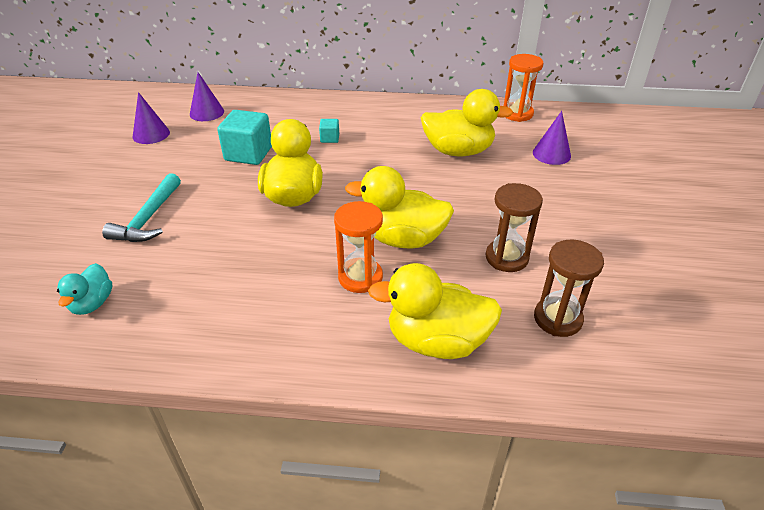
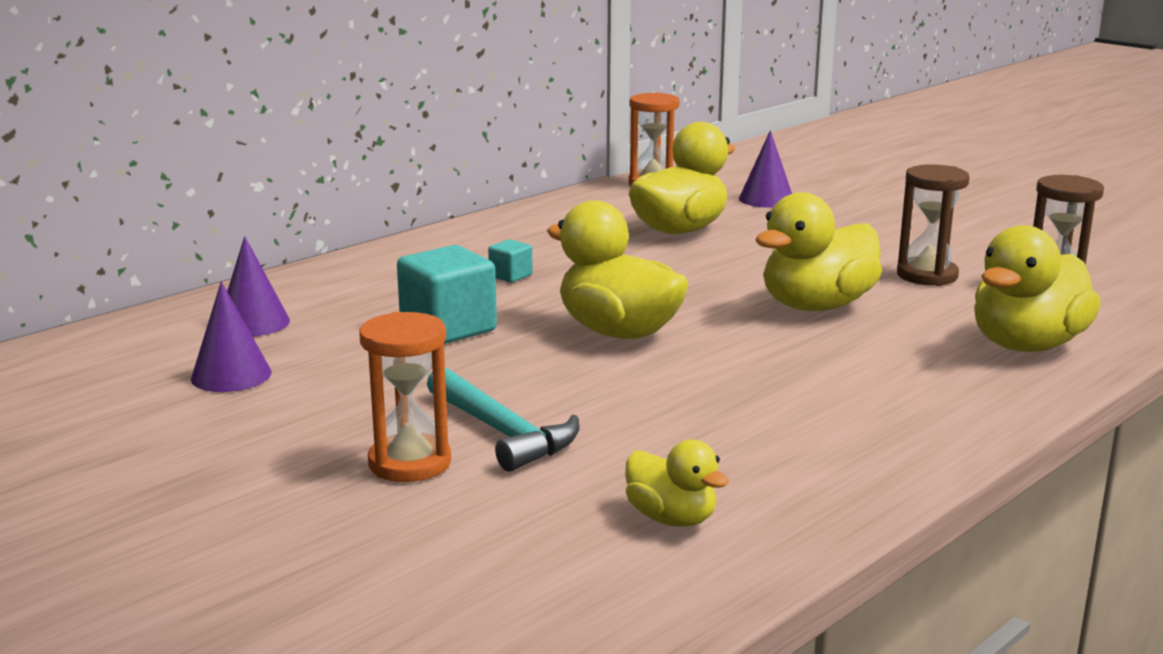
camera: 50 degrees left, 20 degrees down
turquoise duck [57,263,112,315] -> yellow duck [625,440,729,527]
orange hourglass [334,201,383,293] -> orange hourglass moved to [359,311,451,482]

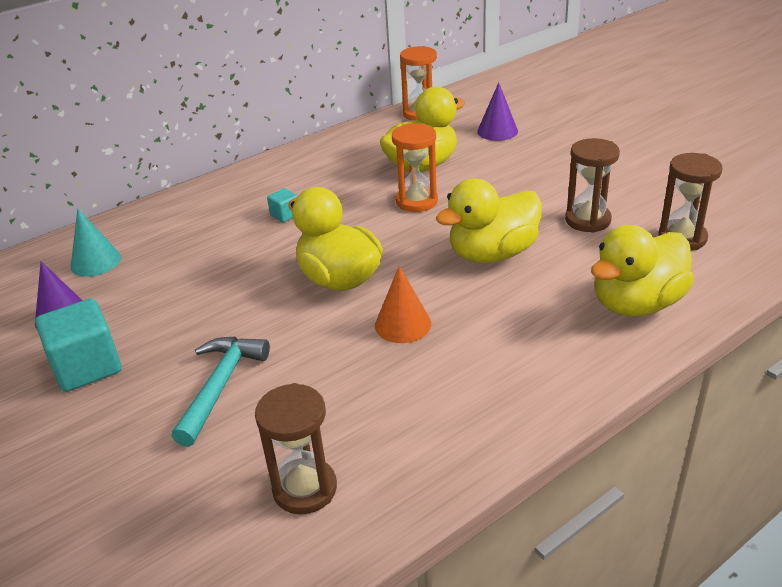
camera: 10 degrees right, 15 degrees up
purple cone [227,236,290,337] -> turquoise cone [71,208,121,277]
orange hourglass [359,311,451,482] -> orange hourglass moved to [392,123,438,212]
turquoise cube [397,245,497,344] -> turquoise cube moved to [35,298,122,392]
turquoise hammer [427,367,580,472] -> turquoise hammer turned 135 degrees counterclockwise [172,337,270,447]
yellow duck [625,440,729,527] -> brown hourglass [255,383,337,515]
none -> orange cone [375,266,431,343]

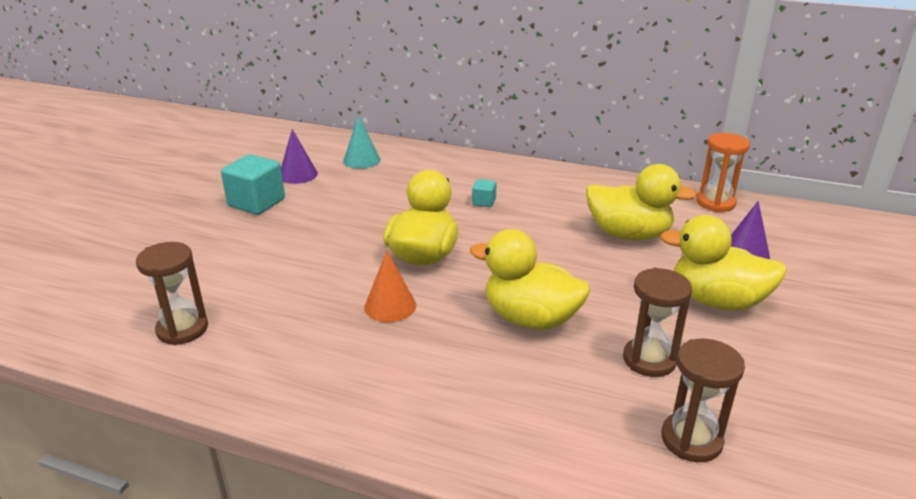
camera: 55 degrees right, 5 degrees down
turquoise hammer [172,337,270,447] -> none
orange hourglass [392,123,438,212] -> none
yellow duck [591,225,694,317] -> yellow duck moved to [660,215,787,310]

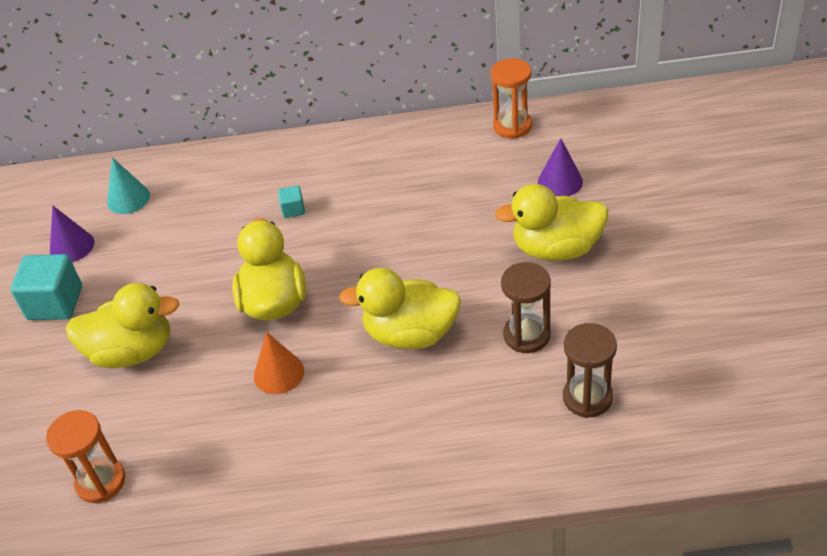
camera: 20 degrees left, 15 degrees up
brown hourglass [136,242,208,345] -> orange hourglass [46,410,125,503]
yellow duck [586,164,697,240] -> yellow duck moved to [66,283,179,368]

